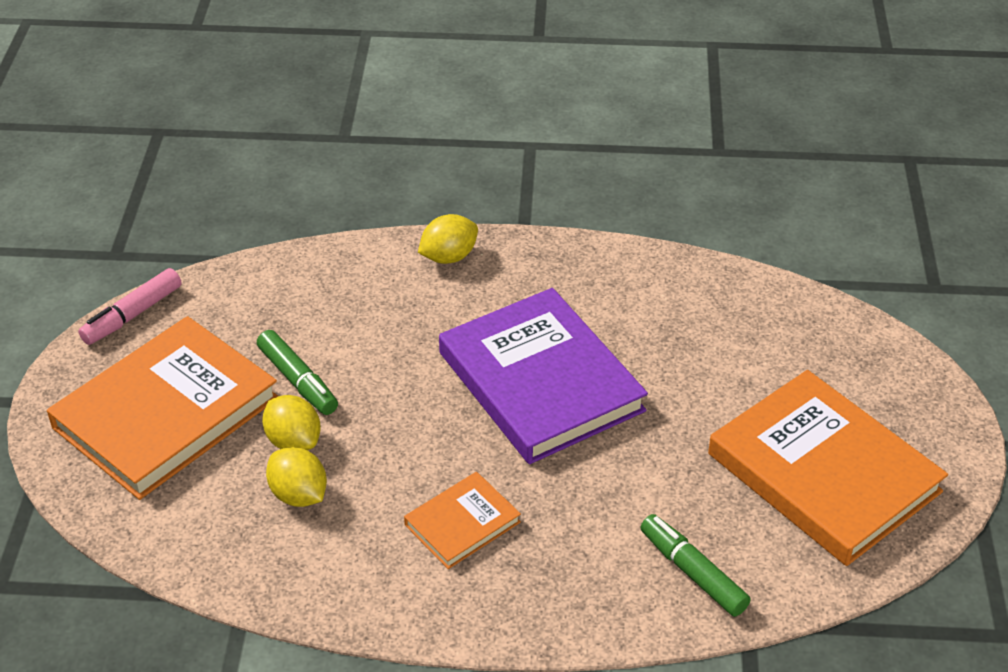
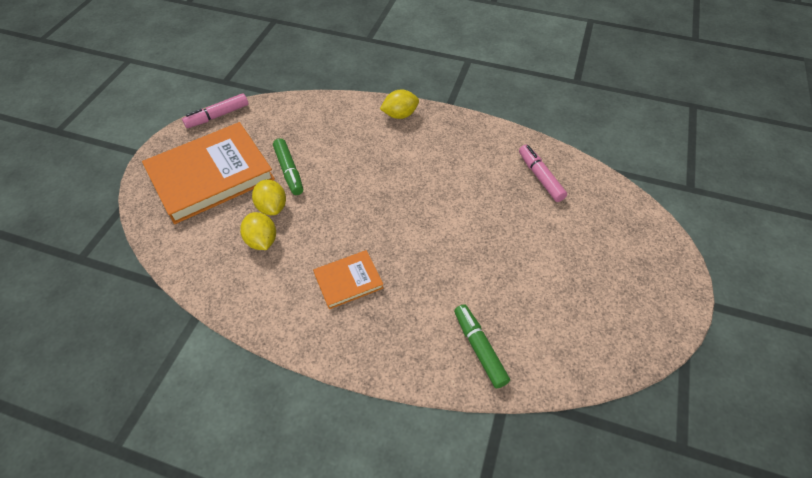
camera: 15 degrees right, 10 degrees up
purple book [439,288,648,464] -> none
orange book [708,370,948,566] -> none
none -> pink marker [519,145,567,202]

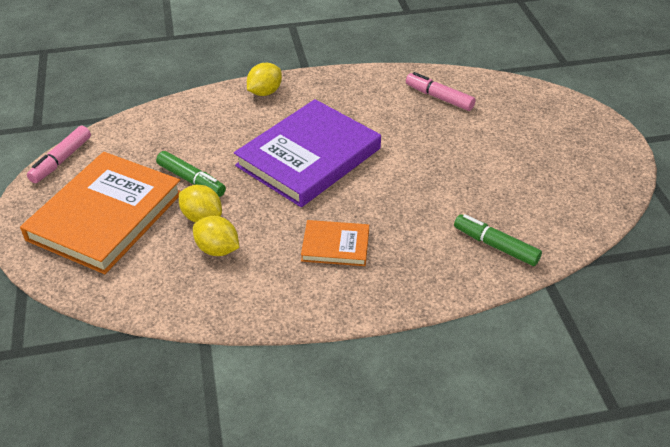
camera: 30 degrees left, 10 degrees down
orange book [313,250,383,309] -> orange book turned 60 degrees clockwise [301,220,369,266]
none -> purple book [234,99,381,207]

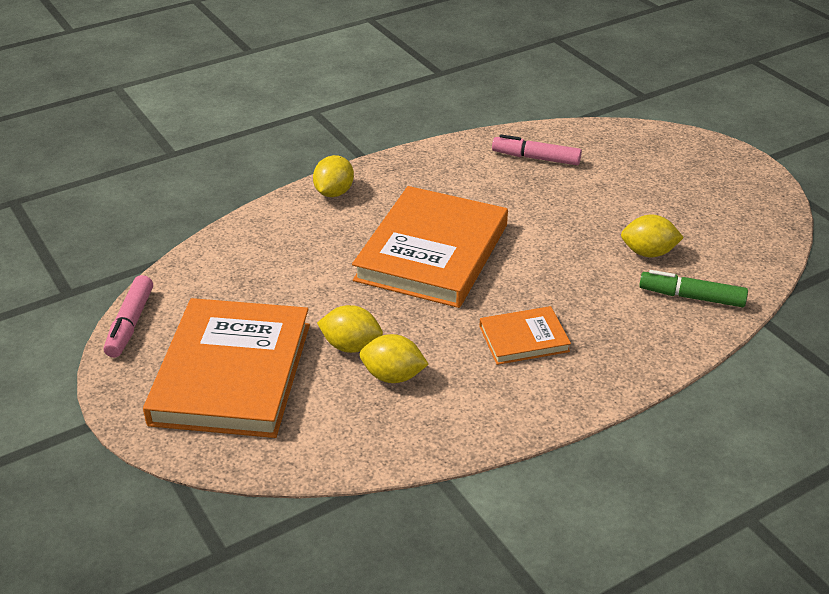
camera: 20 degrees left, 5 degrees down
green marker [156,151,226,197] -> none
purple book [234,99,381,207] -> orange book [352,186,508,308]
none -> yellow lemon [621,215,684,257]

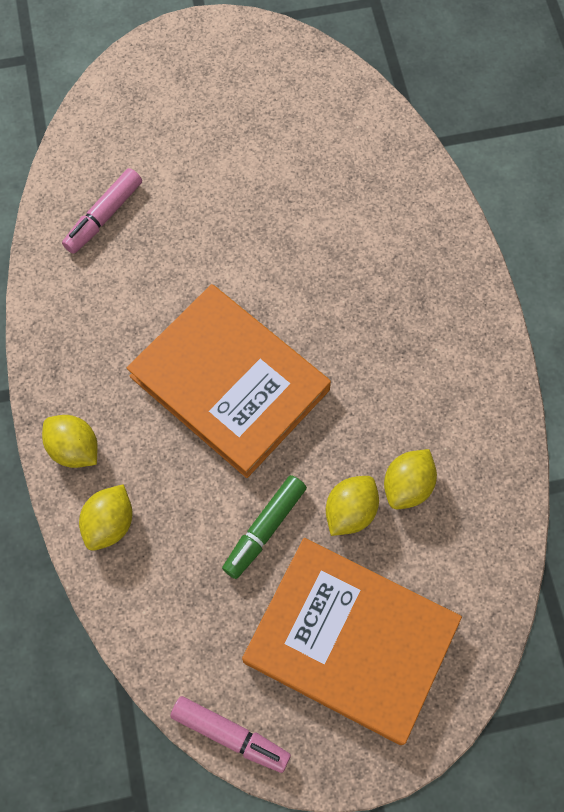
camera: 70 degrees left, 30 degrees up
orange book [479,306,571,365] -> none
yellow lemon [621,215,684,257] -> yellow lemon moved to [79,484,132,551]
green marker [639,270,748,307] -> green marker moved to [222,475,307,579]

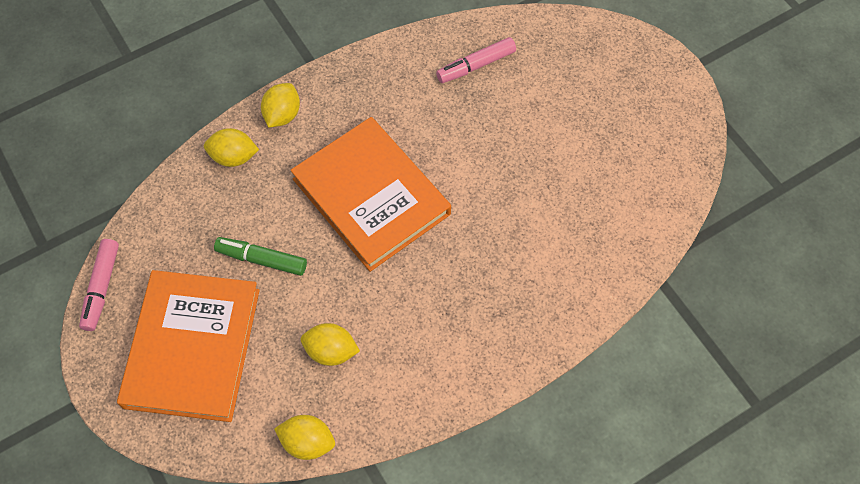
camera: 70 degrees right, 5 degrees down
pink marker [62,168,142,254] -> pink marker turned 45 degrees counterclockwise [436,37,516,83]
orange book [127,284,331,478] -> orange book turned 60 degrees counterclockwise [291,117,451,272]
yellow lemon [326,476,379,536] -> yellow lemon moved to [274,415,335,460]

